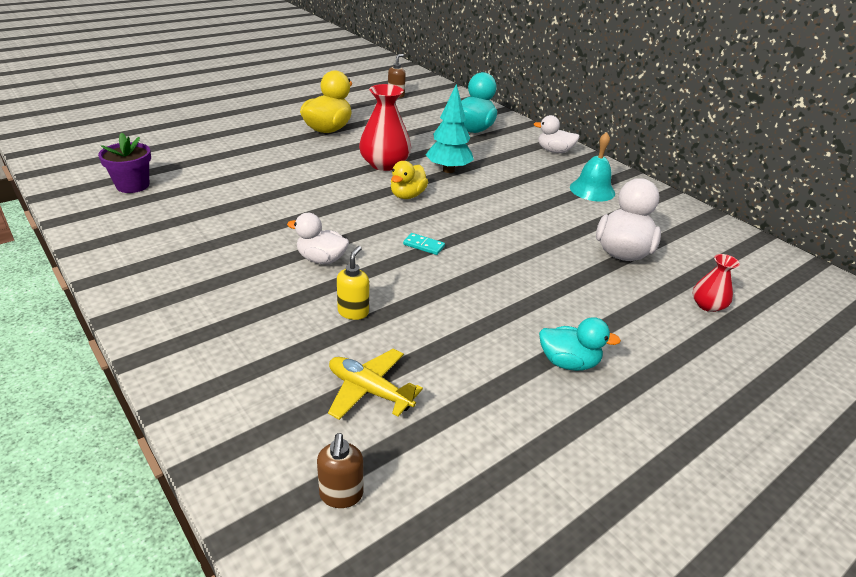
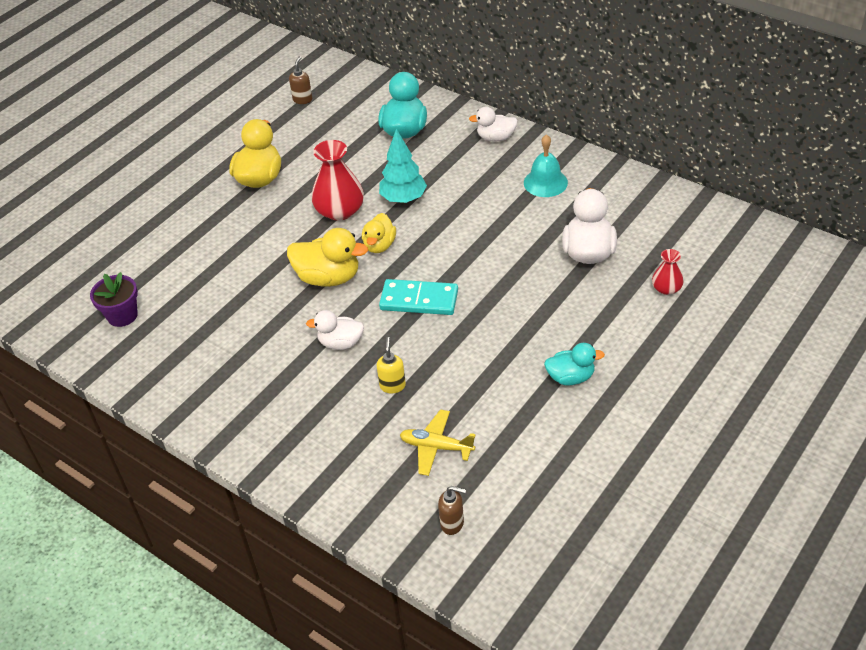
camera: 10 degrees left, 10 degrees up
brown soap dispenser [317,433,363,508] -> brown soap dispenser turned 60 degrees counterclockwise [438,486,466,535]
turquoise domino [403,233,445,255] -> turquoise domino [379,279,458,315], size x2.17
none -> yellow duck [287,228,368,287]

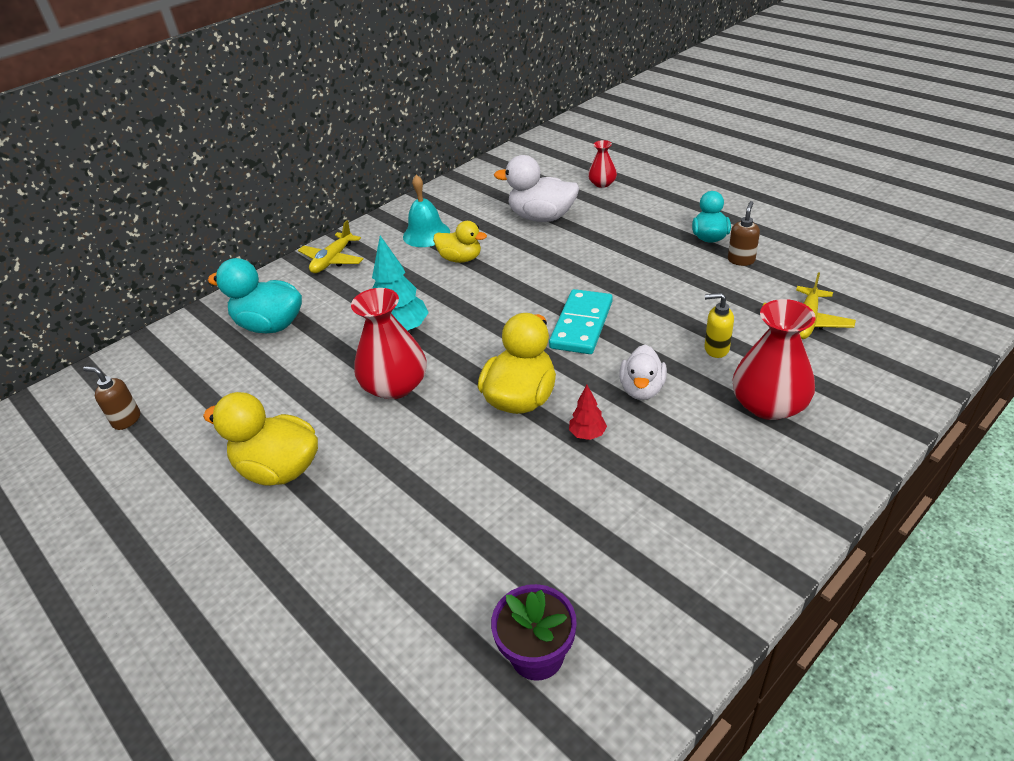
camera: 80 degrees left, 5 degrees down
yellow duck [362,213,396,253] -> yellow duck moved to [433,221,487,263]
brown soap dispenser [438,486,466,535] -> brown soap dispenser moved to [728,201,760,266]
white duck [469,107,518,141] -> yellow plane [298,220,363,273]
none -> red tree [569,385,607,440]
none -> red vase [733,299,816,420]

